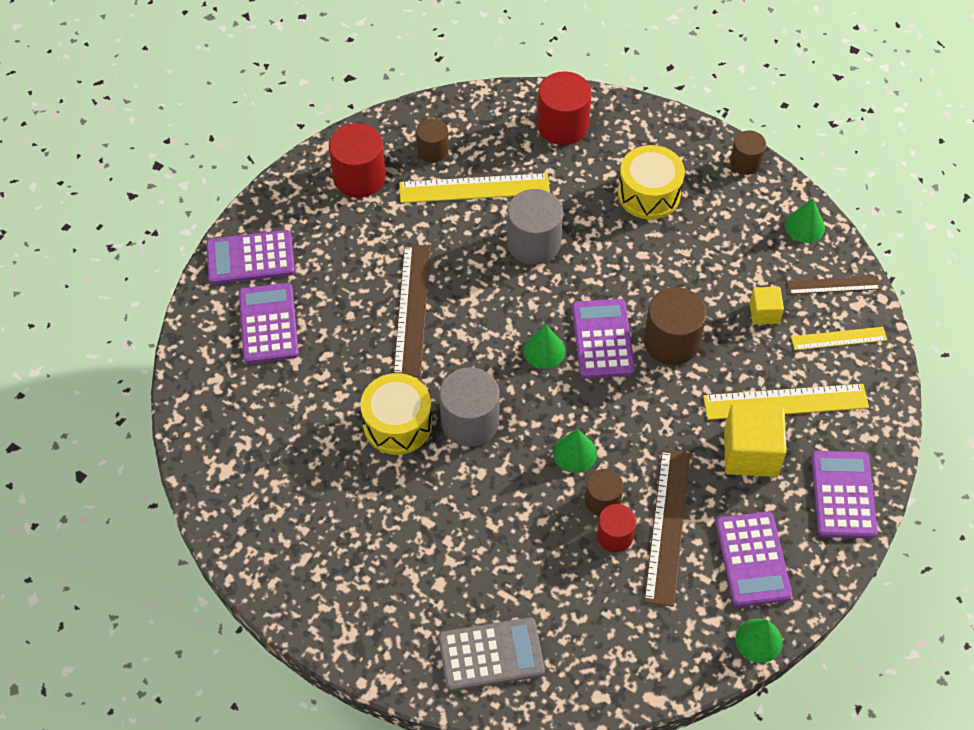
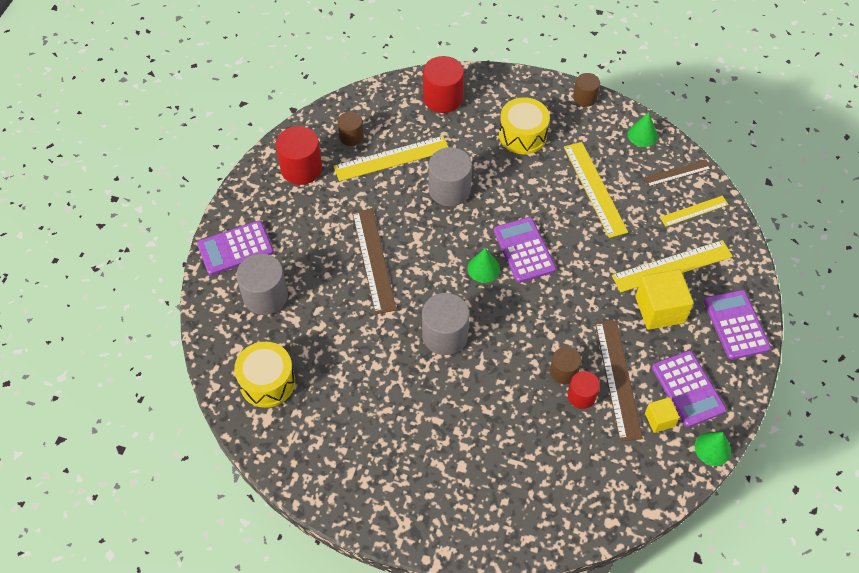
camera: 15 degrees left, 0 degrees up
purple calculator [239,283,299,364] -> grey cylinder [236,254,288,315]
yellow drum [360,373,432,455] -> yellow drum moved to [234,342,295,408]
grey calculator [439,617,545,691] -> none
green cone [553,429,597,473] -> none
brown cylinder [644,287,707,365] -> none
yellow cube [750,287,784,324] -> yellow cube moved to [645,397,680,433]
none -> yellow ruler [564,142,628,238]

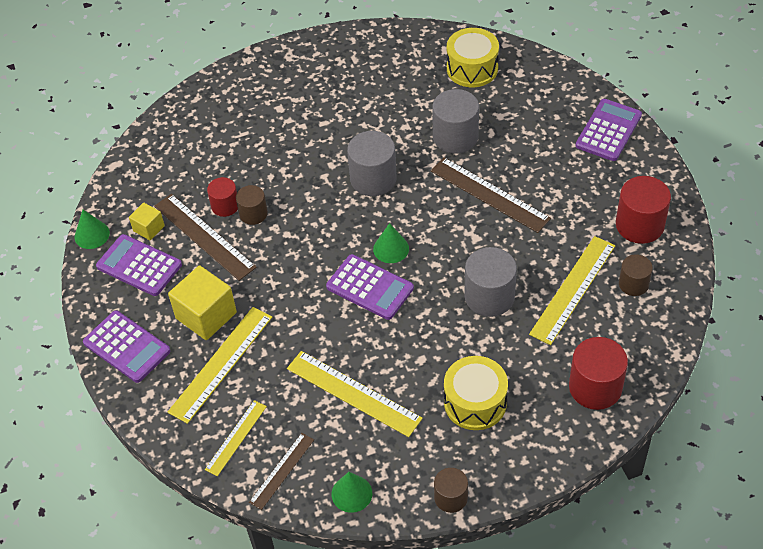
camera: 145 degrees right, 5 degrees down
grey cylinder [236,254,288,315] -> grey cylinder moved to [432,89,479,153]

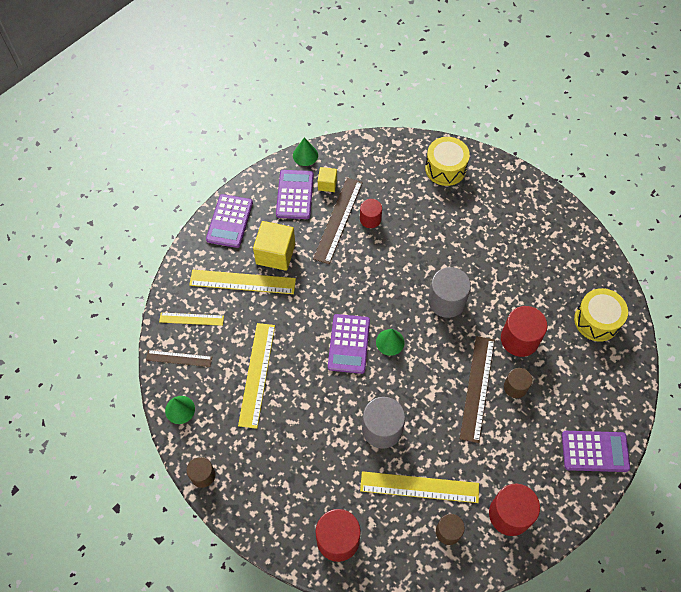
camera: 60 degrees right, 10 degrees up
brown cylinder [236,185,268,225] -> brown cylinder moved to [504,368,532,398]
grey cylinder [432,89,479,153] -> red cylinder [501,306,548,357]
yellow drum [444,356,508,430] -> yellow drum moved to [425,137,470,186]

